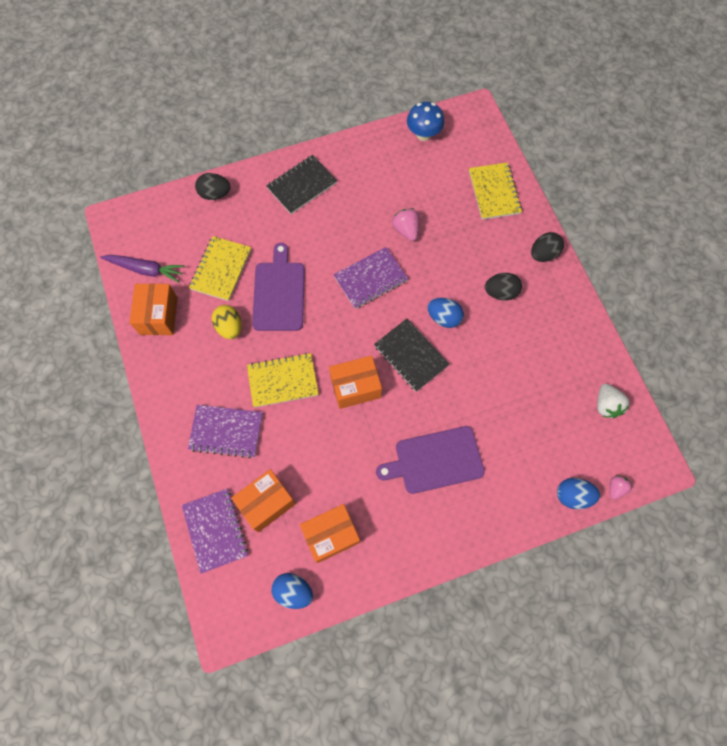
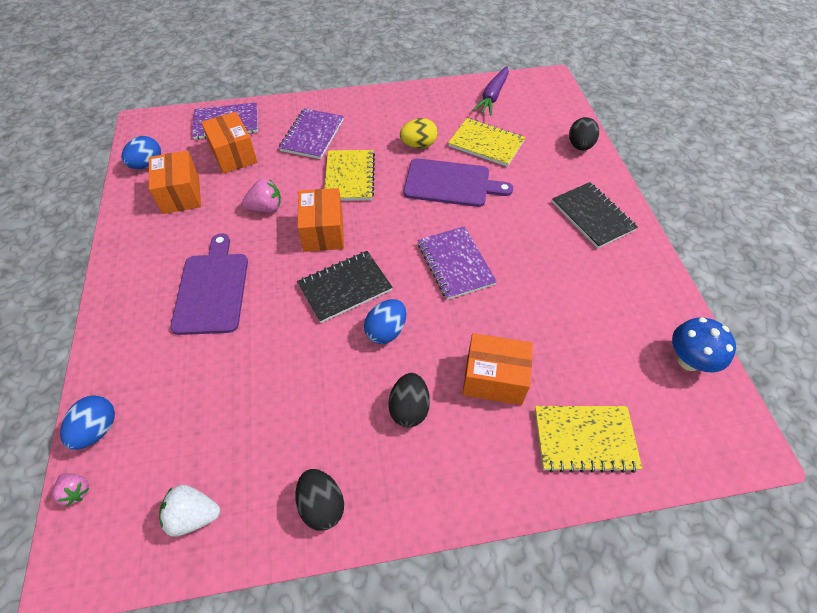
camera: 100 degrees right, 15 degrees down
orange box [129,283,178,335] -> orange box moved to [463,333,533,405]
pink strawberry [392,208,420,241] -> pink strawberry moved to [242,179,281,212]
black egg [531,232,564,262] -> black egg moved to [295,469,344,531]

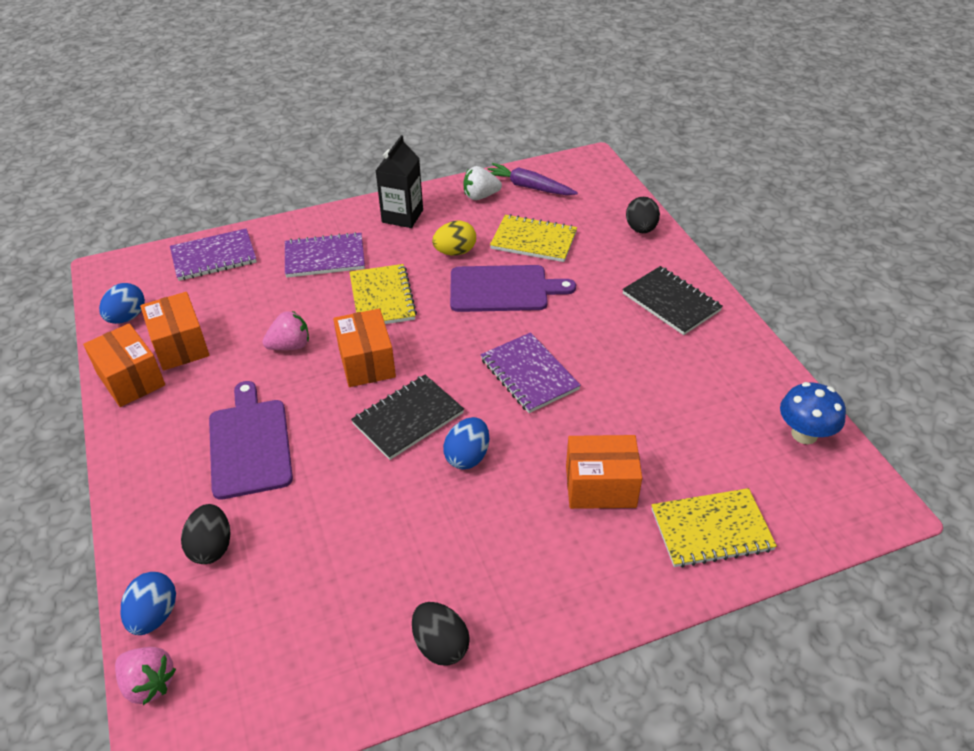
camera: 10 degrees left, 10 degrees down
pink strawberry [53,473,89,507] -> pink strawberry [115,647,176,705], size x1.51
white strawberry [159,485,220,537] -> white strawberry moved to [463,166,502,200]
orange box [201,112,257,174] -> orange box moved to [83,323,165,407]
purple notebook [279,108,344,159] -> purple notebook turned 75 degrees clockwise [285,232,365,278]
black egg [388,373,430,428] -> black egg moved to [181,504,231,564]
purple carrot [472,66,509,115] -> purple carrot turned 105 degrees clockwise [488,163,578,195]
none -> black carton [376,135,423,228]

